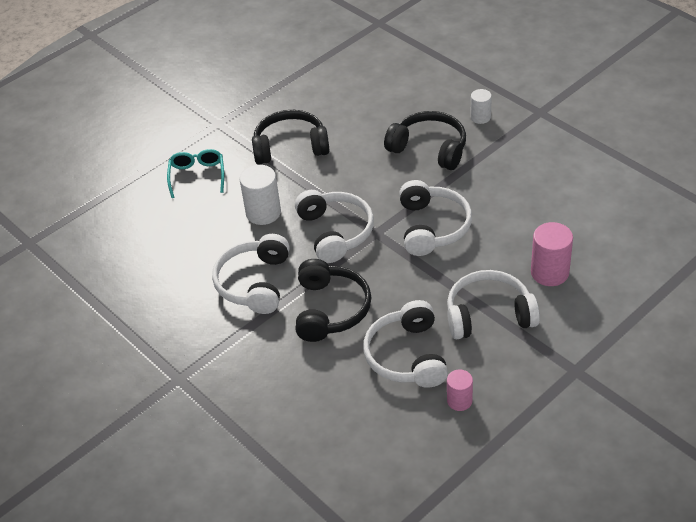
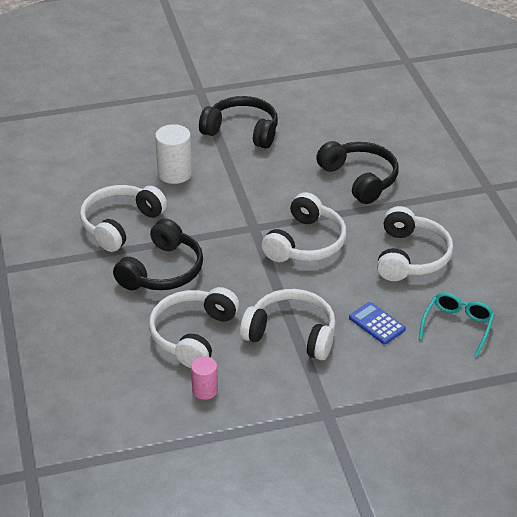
camera: 25 degrees right, 5 degrees down
turquoise glasses [167,149,224,198] -> turquoise glasses moved to [419,292,495,357]
white headphones [295,190,374,263] -> white headphones moved to [377,206,453,281]
white cylinder [470,89,492,124] -> none
pink cylinder [531,222,573,286] -> blue calculator [349,302,406,344]

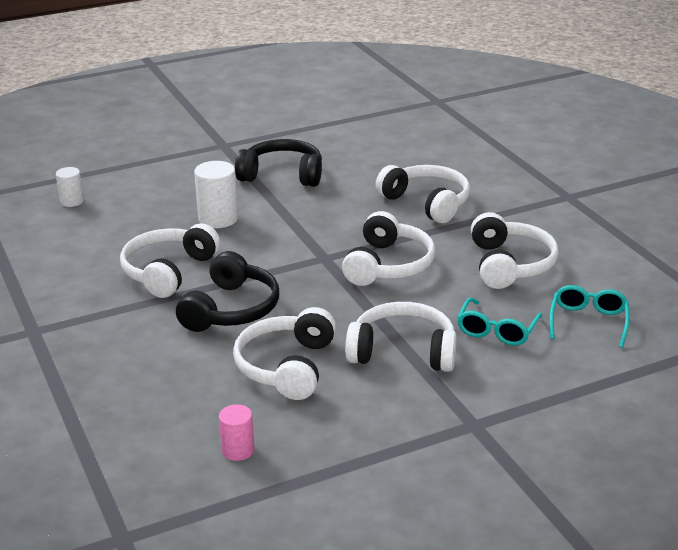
camera: 10 degrees left, 10 degrees down
pink cylinder [191,356,218,400] -> pink cylinder moved to [219,404,254,461]
black headphones [316,141,399,204] -> white headphones [376,165,470,223]
blue calculator [349,302,406,344] -> turquoise glasses [457,298,542,346]
none -> white cylinder [56,167,84,207]

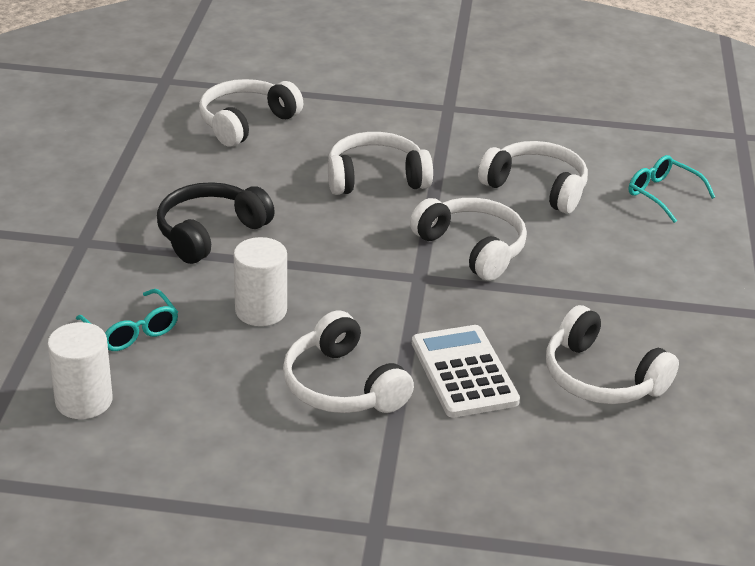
camera: 60 degrees left, 5 degrees up
white cylinder [56,167,84,207] -> white cylinder [47,322,113,419], size x1.64
black headphones [176,251,279,332] -> white calculator [412,325,520,418]
pink cylinder [219,404,254,461] -> none
white headphones [345,302,457,372] -> white headphones moved to [199,79,303,147]
turquoise glasses [457,298,542,346] -> turquoise glasses moved to [76,289,178,351]

